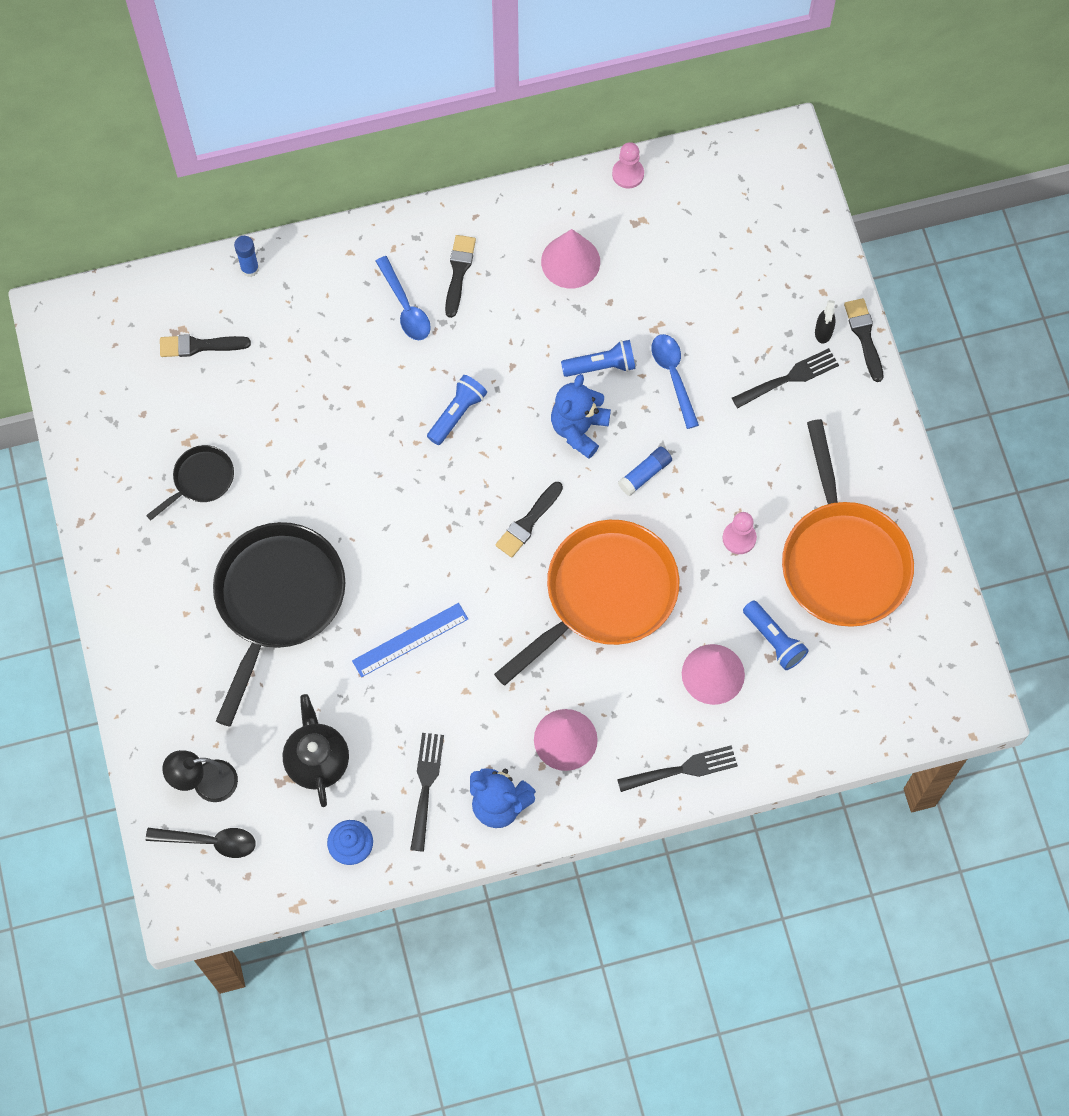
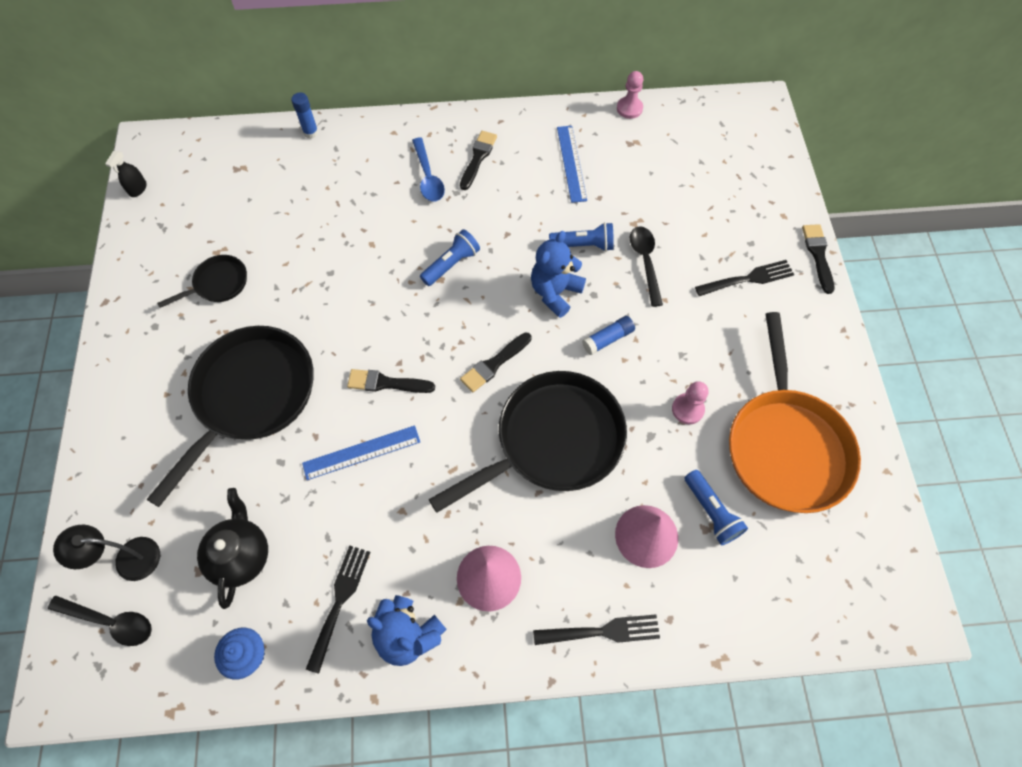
camera: 10 degrees right, 5 degrees down
black brush [160,334,251,357] -> black brush moved to [347,369,435,393]
orange pan [494,520,679,685] -> black pan [429,371,627,513]
pink cone [541,229,600,289] -> blue ruler [557,126,587,203]
blue spoon [651,334,699,429] -> black spoon [629,226,663,307]
black spray bottle [815,300,836,343] -> black spray bottle moved to [105,151,147,197]

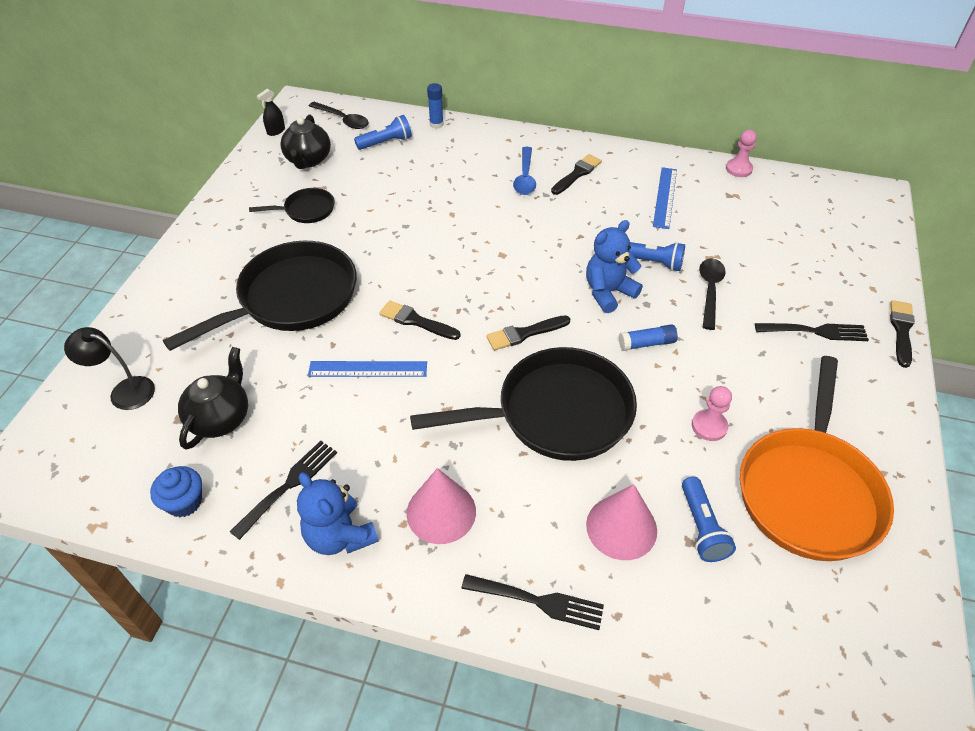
camera: 20 degrees right, 15 degrees down
black spoon [48,595,152,646] -> black spoon moved to [309,102,369,129]
blue flashlight [420,229,480,286] -> blue flashlight moved to [354,115,412,150]
none -> black teapot [280,115,331,169]

